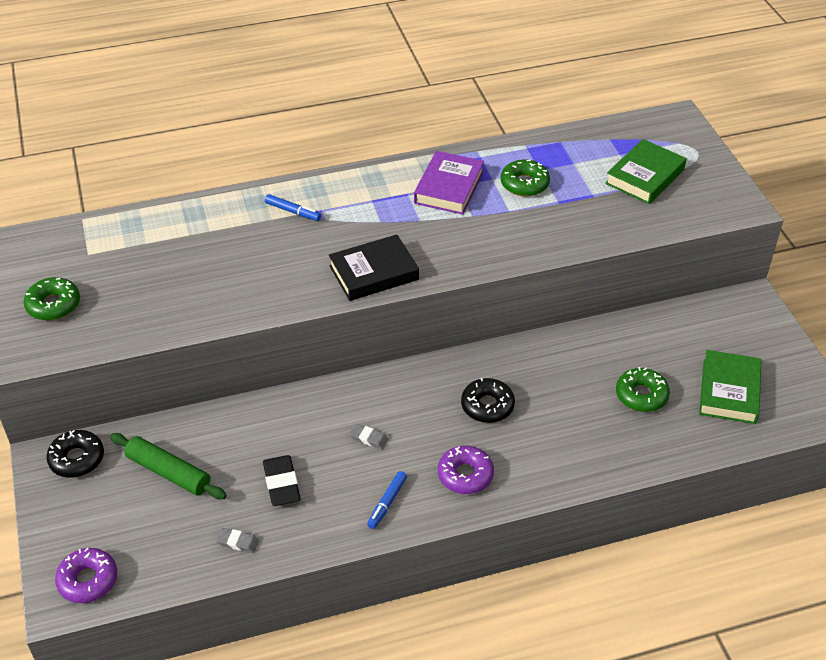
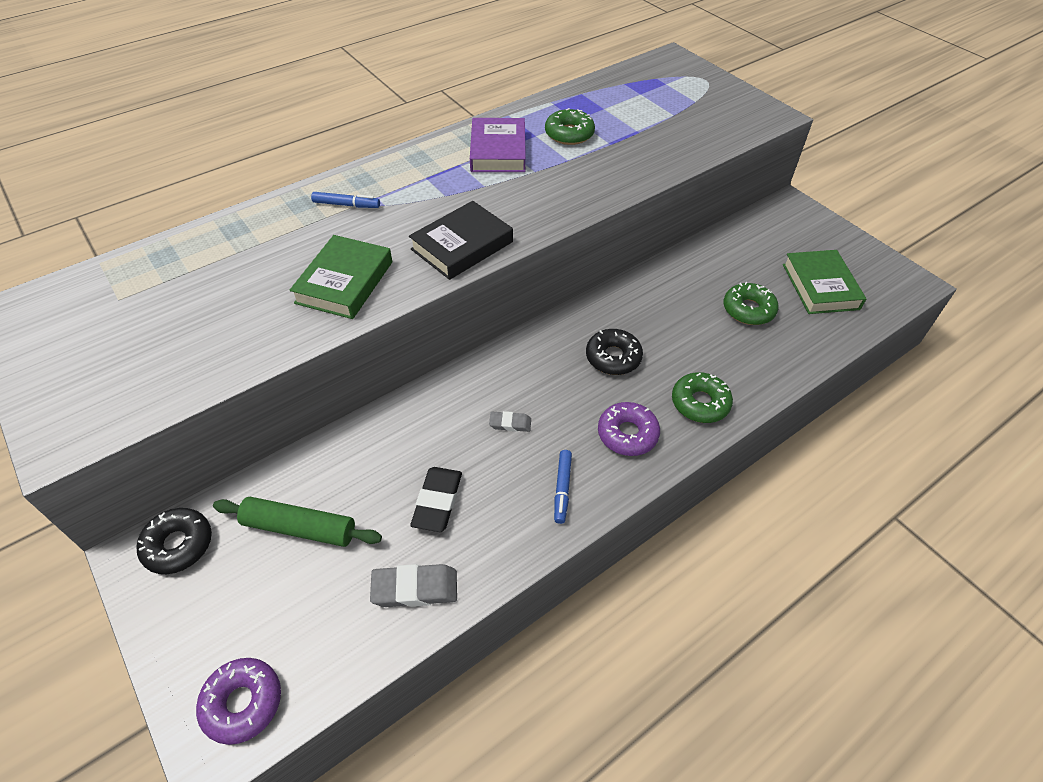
camera: 20 degrees left, 5 degrees up
green donut [24,277,80,321] -> green donut moved to [672,372,733,423]
grey eraser [216,528,259,553] -> grey eraser [370,564,457,607], size x1.72
black eraser [263,455,301,506] -> black eraser turned 45 degrees clockwise [410,467,462,532]
green book [605,139,686,204] -> green book moved to [290,235,392,319]

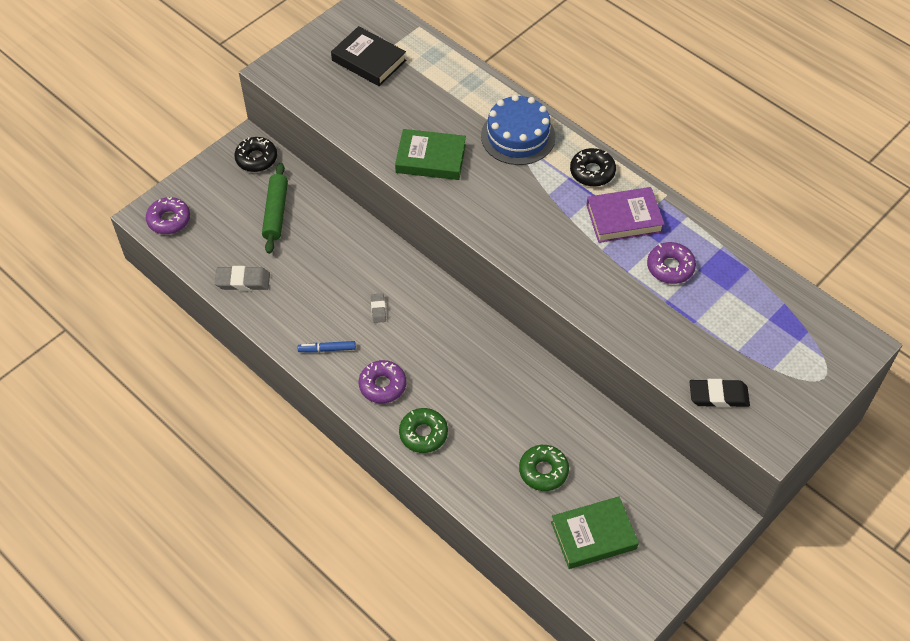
camera: 80 degrees right, 5 degrees up
blue marker [311,192,380,208] -> blue cake [481,95,555,165]
grey eraser [370,564,457,607] -> grey eraser turned 75 degrees counterclockwise [215,266,270,291]
black book [409,201,513,280] -> black book moved to [331,26,406,86]
black eraser [410,467,462,532] -> black eraser moved to [689,379,750,408]
green donut [545,108,595,145] -> purple donut [647,242,696,284]
black donut [586,329,643,375] -> black donut moved to [570,148,616,187]

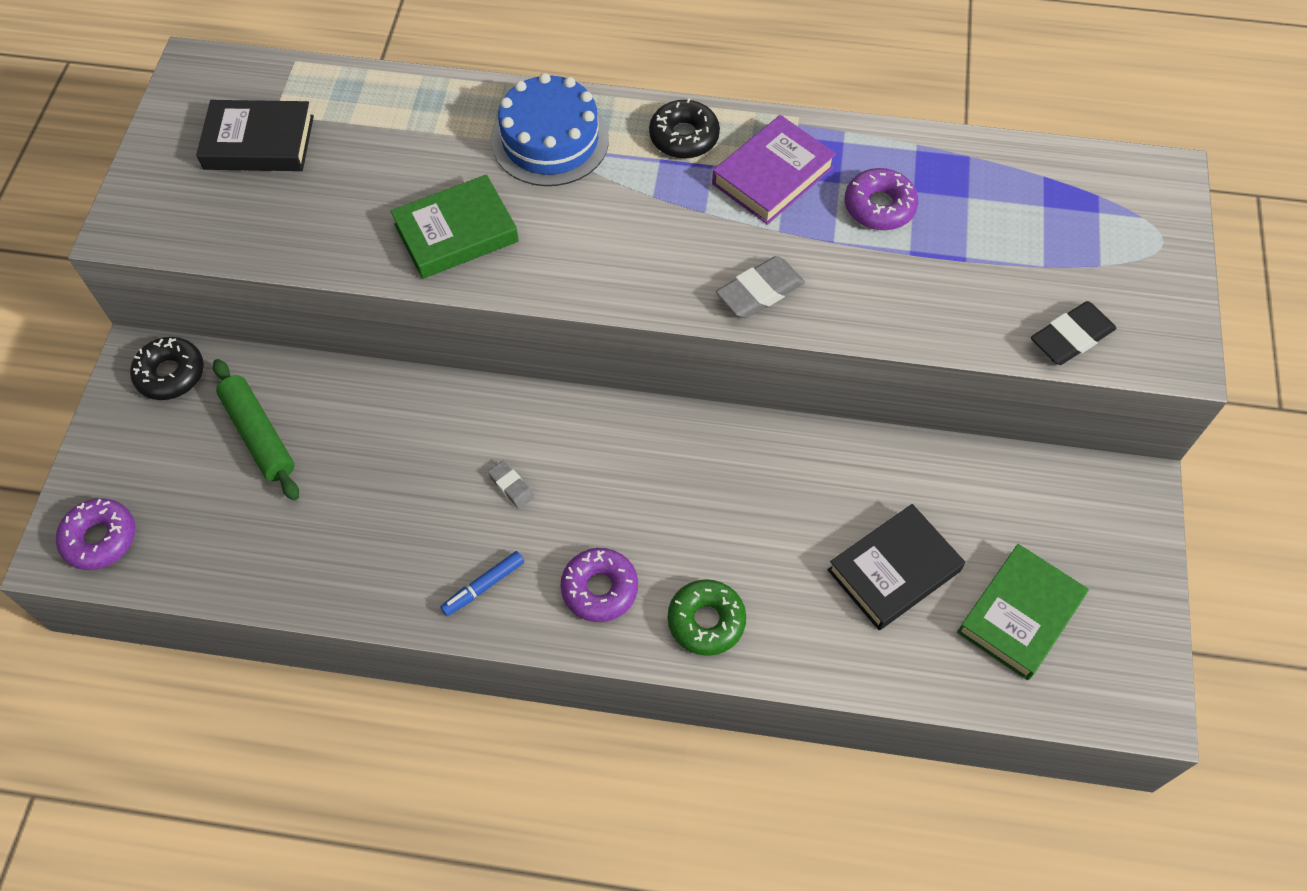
camera: 35 degrees left, 5 degrees up
grey eraser [215,266,270,291] -> grey eraser moved to [716,256,805,318]
green donut [519,445,569,491] -> black book [828,504,965,630]

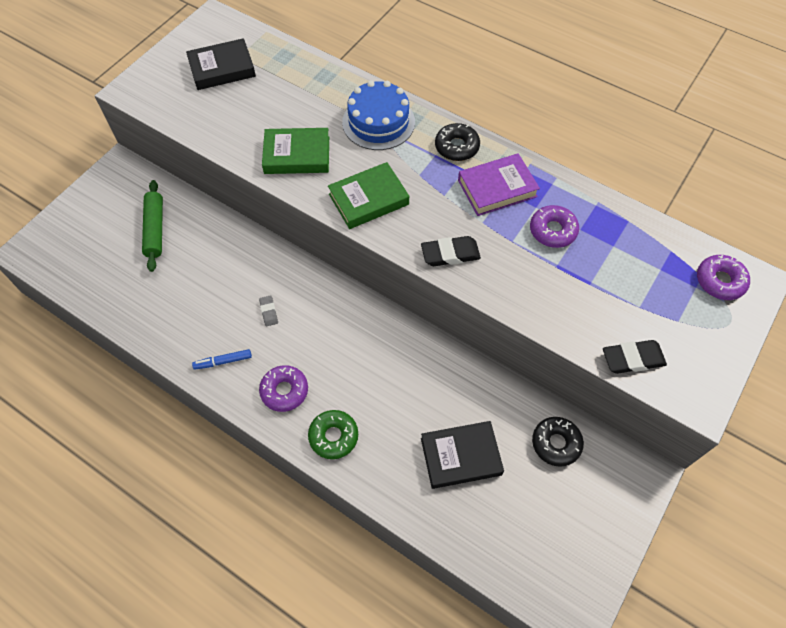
camera: 25 degrees right, 0 degrees up
purple donut [56,498,135,570] -> purple donut moved to [697,255,750,300]
black donut [130,337,204,400] -> black donut moved to [532,417,584,467]
black book [196,100,314,171] -> black book turned 45 degrees counterclockwise [186,38,256,90]
grey eraser [716,256,805,318] -> black eraser [421,236,481,266]
green book [957,544,1089,680] -> green book moved to [328,162,409,229]

